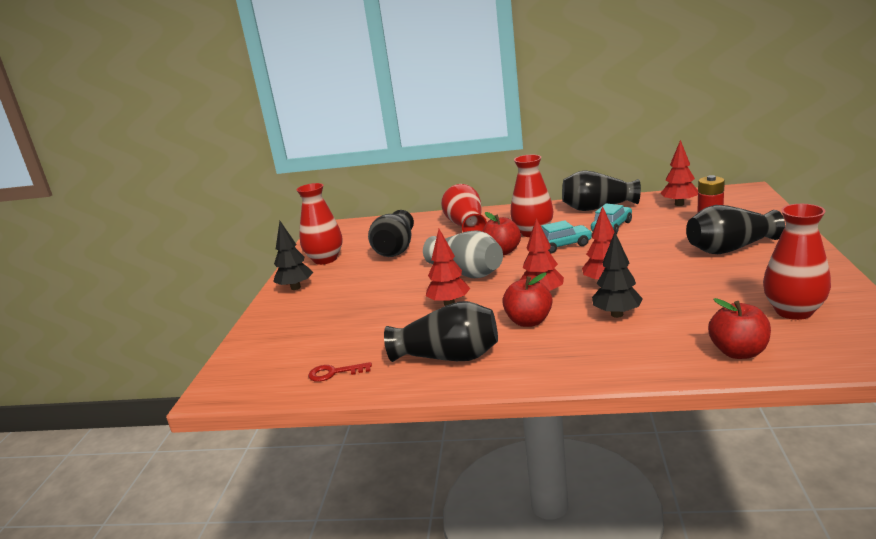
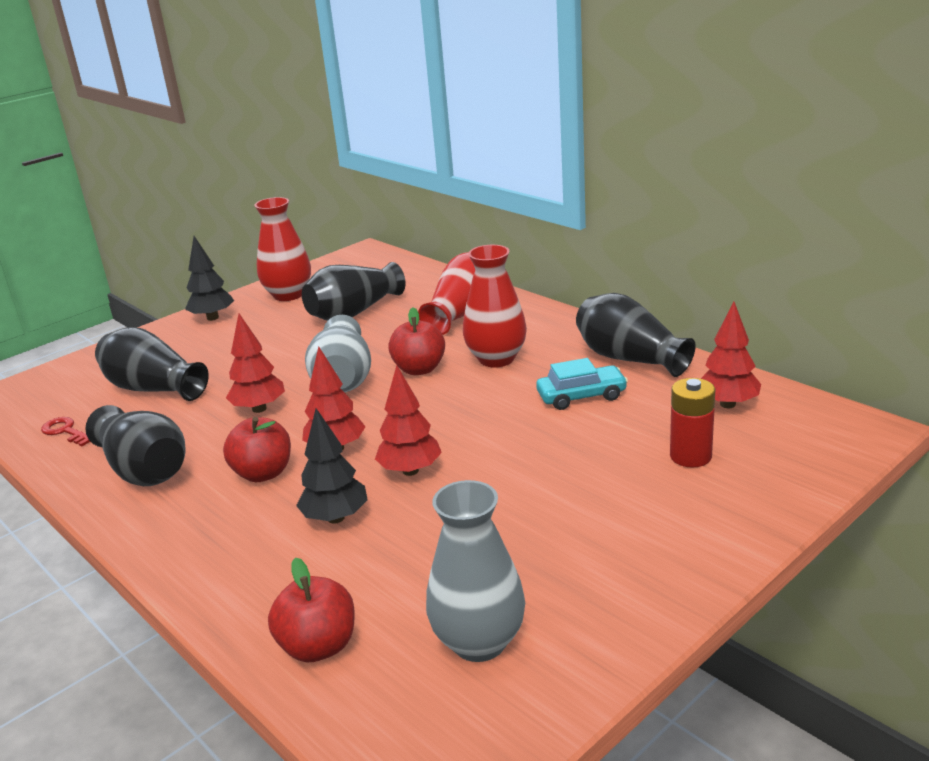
camera: 40 degrees right, 5 degrees up
turquoise car [541,220,593,253] -> none
black vase [686,205,785,254] -> black vase moved to [95,327,209,401]
red vase [763,204,831,320] -> grey vase [426,480,525,662]

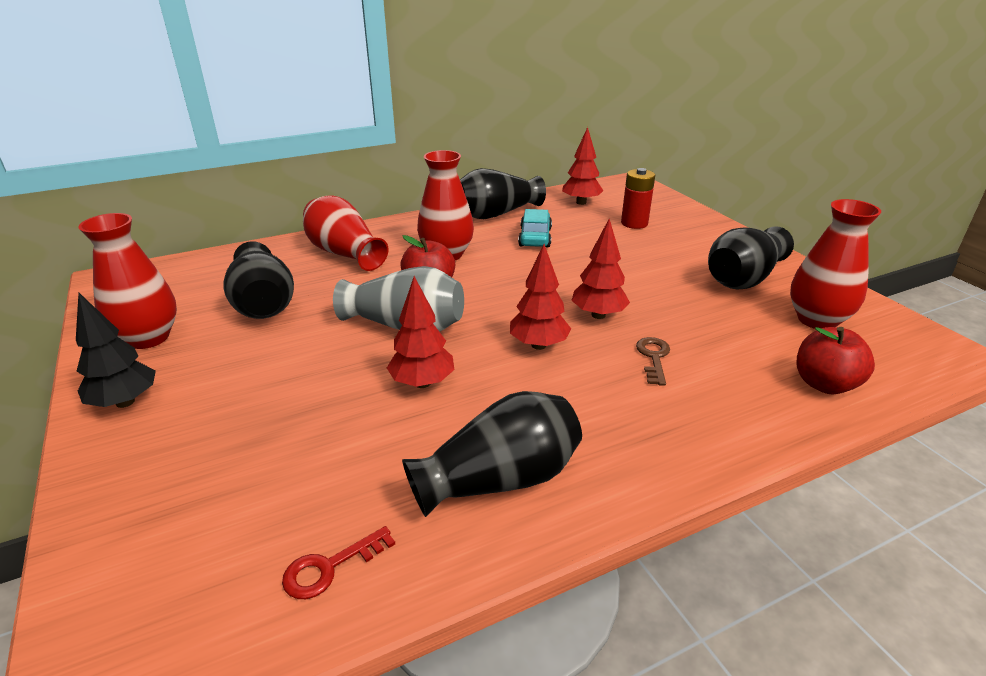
camera: 75 degrees left, 5 degrees up
black vase [95,327,209,401] -> black vase moved to [708,226,794,289]
red apple [223,417,291,482] -> none
black tree [296,408,368,524] -> brown key [636,337,670,386]
grey vase [426,480,525,662] -> red vase [790,199,881,329]

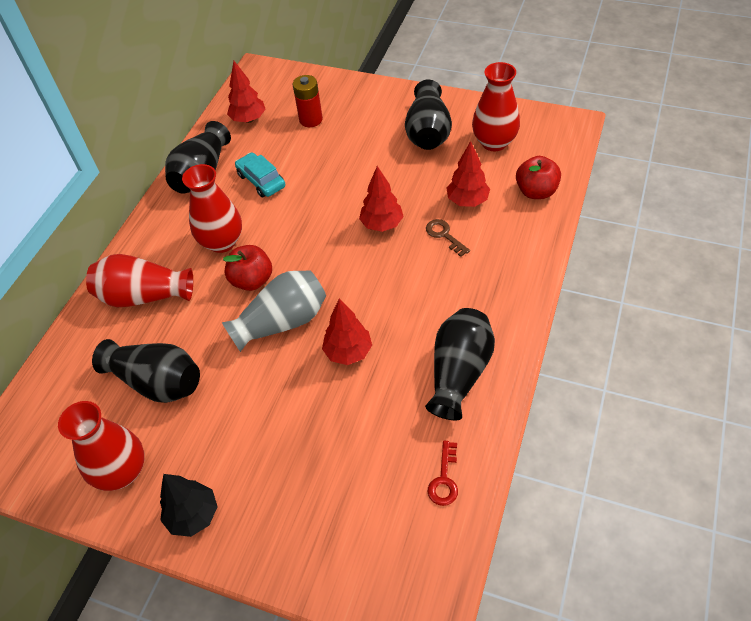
camera: 40 degrees left, 20 degrees up
red tree [510,244,571,350] -> red tree moved to [446,141,490,207]

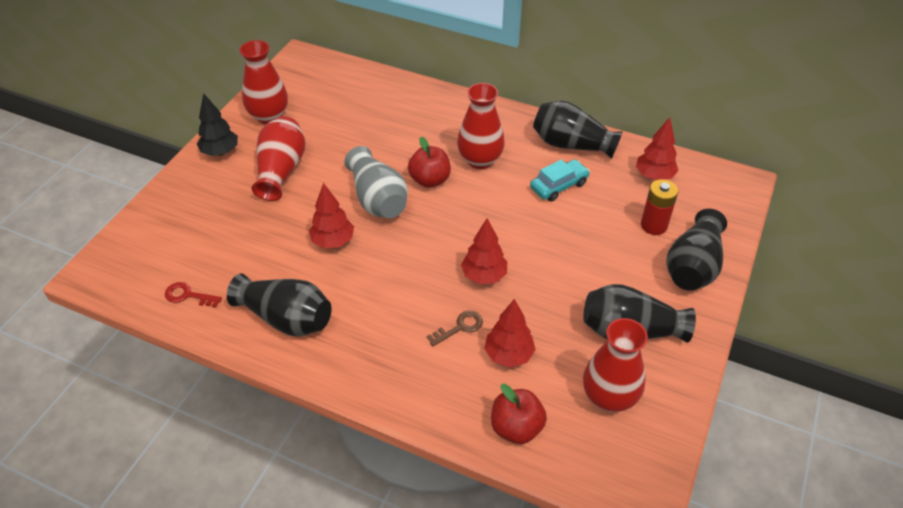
camera: 90 degrees right, 5 degrees down
red vase [86,254,193,307] -> red vase moved to [252,116,305,201]
black vase [92,339,200,403] -> black vase moved to [666,209,727,291]

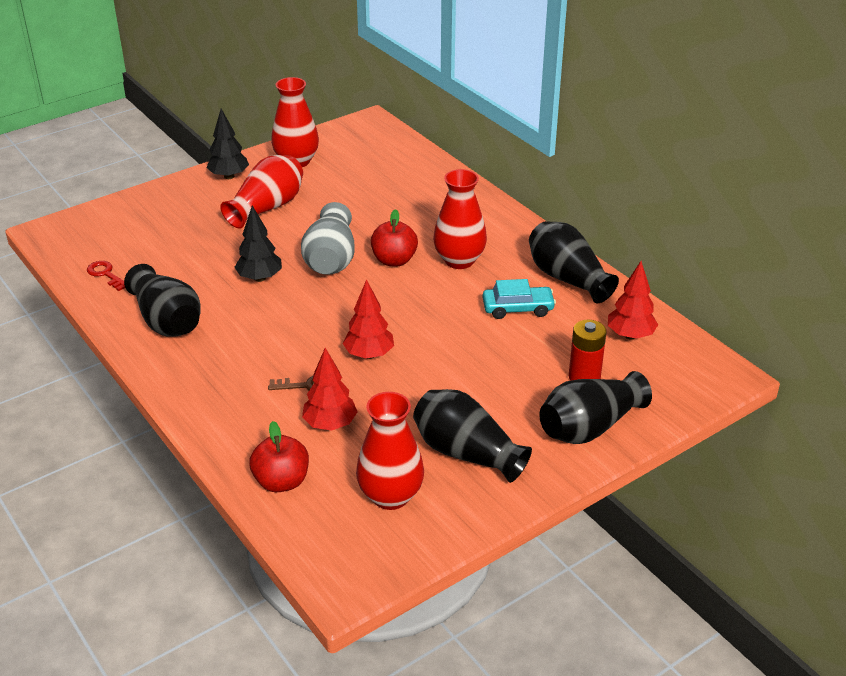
camera: 30 degrees right, 10 degrees down
red tree [309,183,354,249] -> black tree [234,206,282,282]

